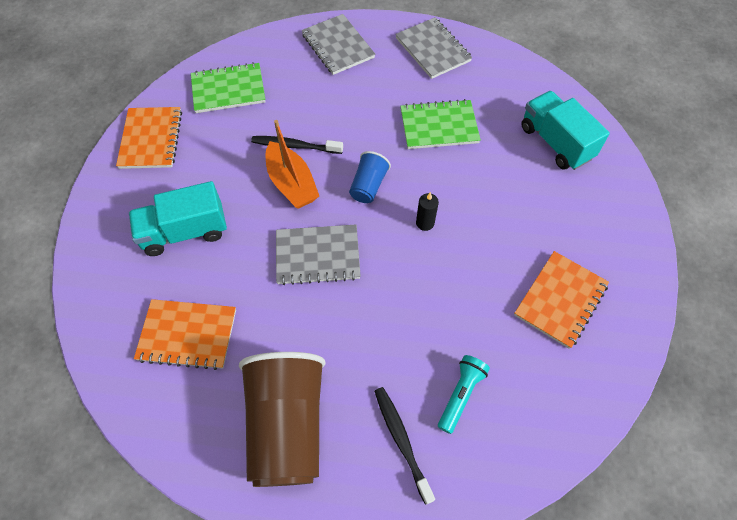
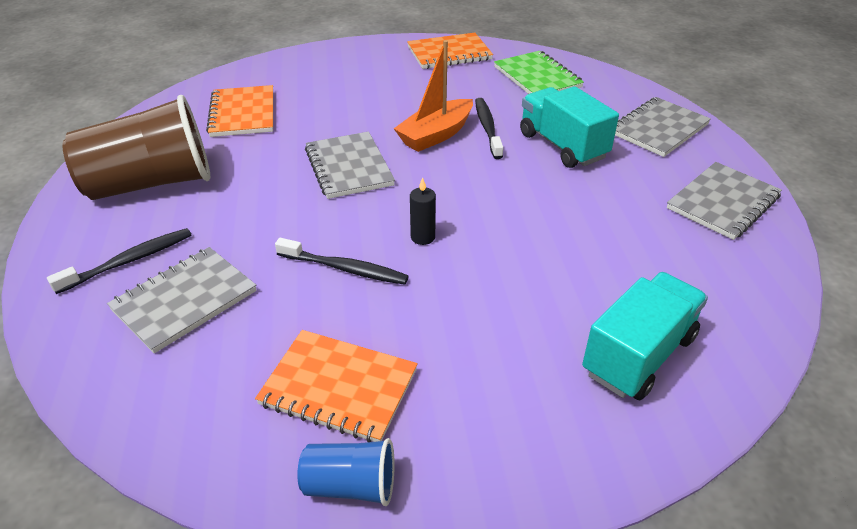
camera: 75 degrees right, 20 degrees down
turquoise truck [129,181,227,256] -> turquoise truck moved to [520,86,619,168]
blue cup [349,151,391,203] -> blue cup moved to [297,438,395,506]
green notebook [400,99,481,149] -> none
turquoise flashlight [438,355,490,434] -> grey notebook [107,247,257,353]
none -> black toothbrush [275,238,409,285]

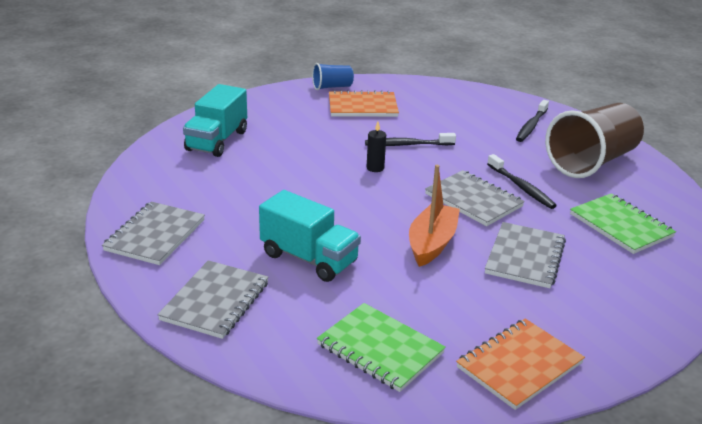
camera: 155 degrees right, 10 degrees down
grey notebook [107,247,257,353] -> grey notebook moved to [485,222,566,288]
orange notebook [206,85,273,137] -> green notebook [570,193,676,254]
black toothbrush [475,98,503,159] -> black toothbrush moved to [487,154,557,209]

